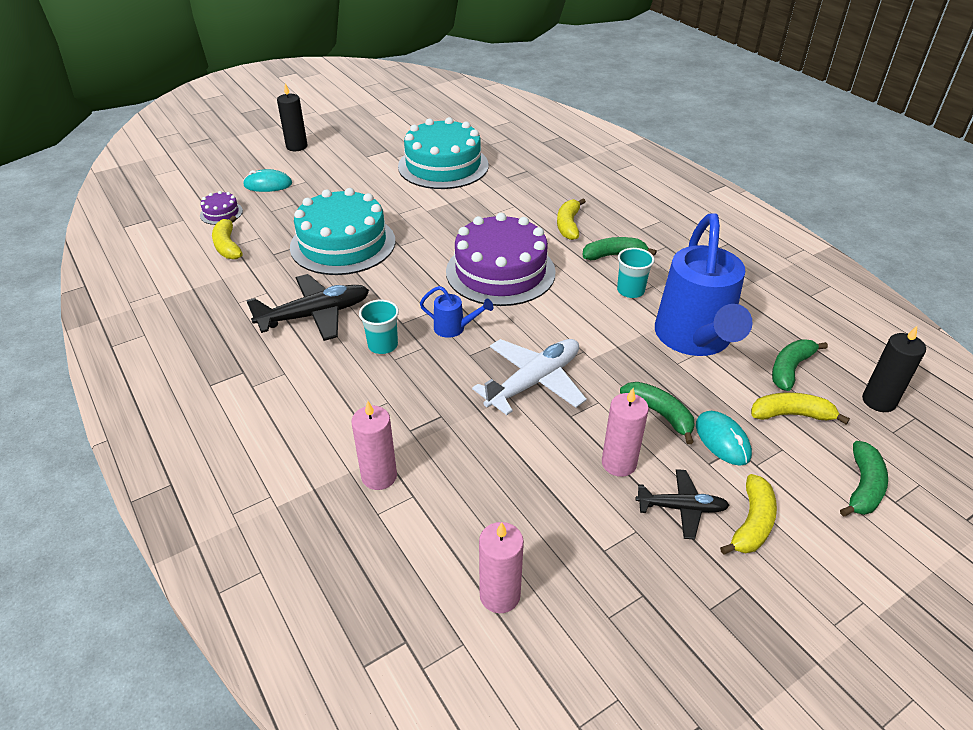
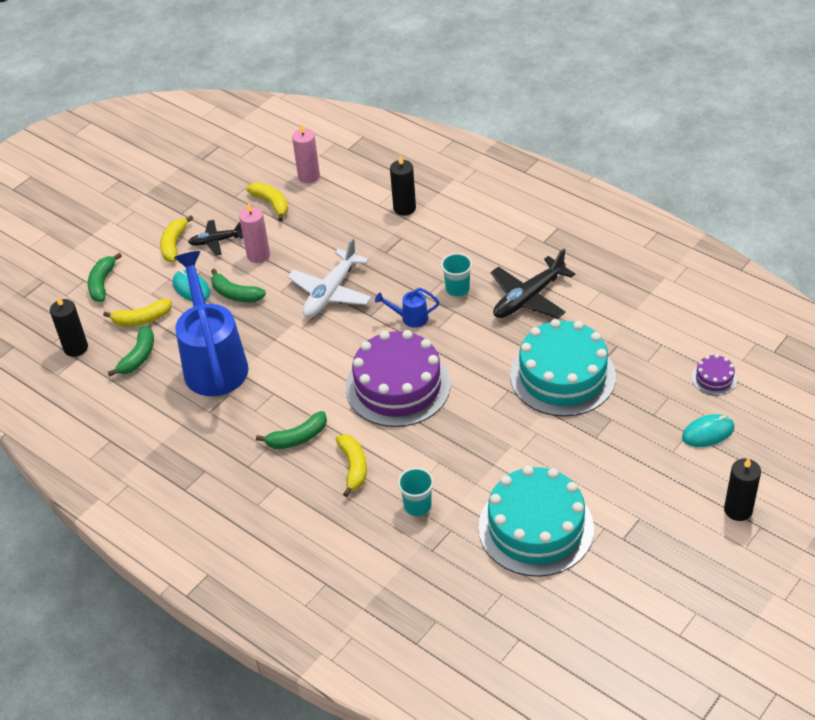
camera: 165 degrees right, 5 degrees up
yellow banana [212,216,243,259] -> yellow banana moved to [246,182,288,221]
pink candle [351,401,397,490] -> black candle [390,155,416,216]
turquoise cup [617,248,655,298] -> turquoise cup moved to [398,468,434,516]

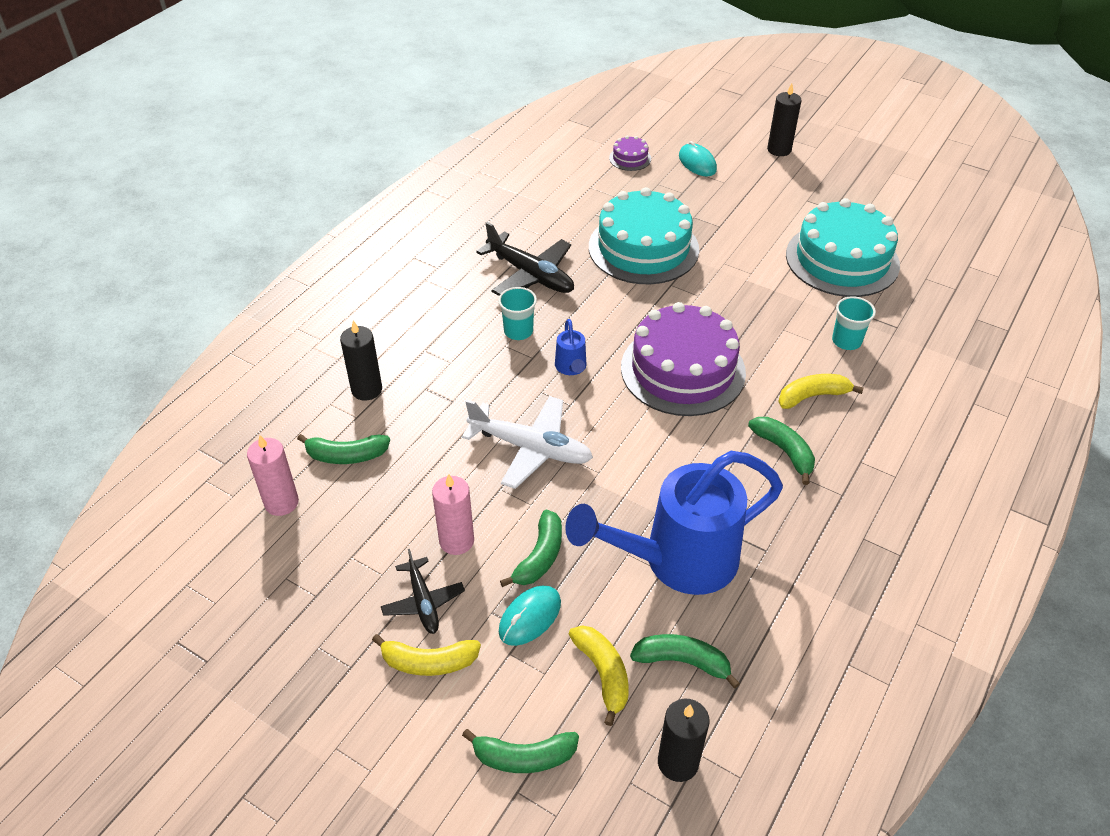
camera: 100 degrees left, 0 degrees up
yellow banana [246,182,288,221] -> none
none -> green banana [297,434,390,464]

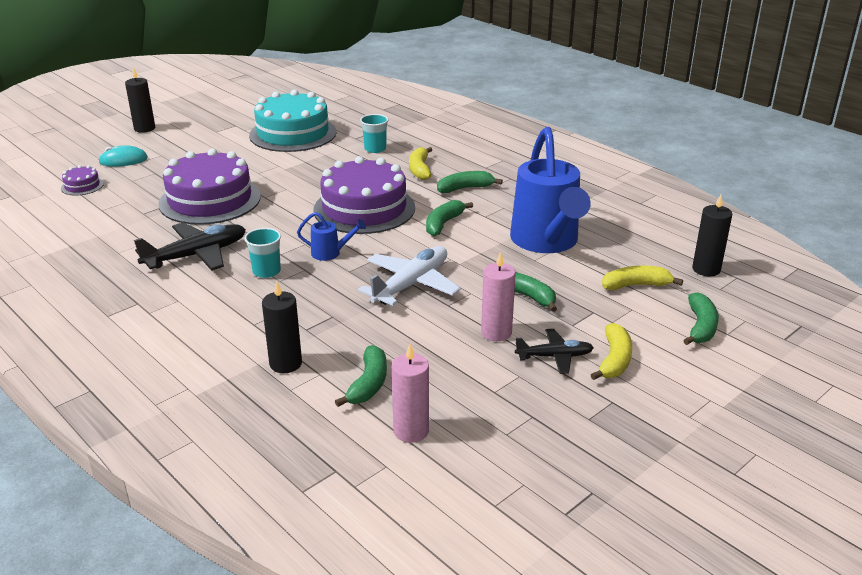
camera: 75 degrees left, 15 degrees down
turquoise mouse [499,586,561,646] -> none
turquoise cake [589,187,699,284] -> purple cake [158,149,261,225]
green banana [630,634,740,689] -> green banana moved to [426,200,473,236]

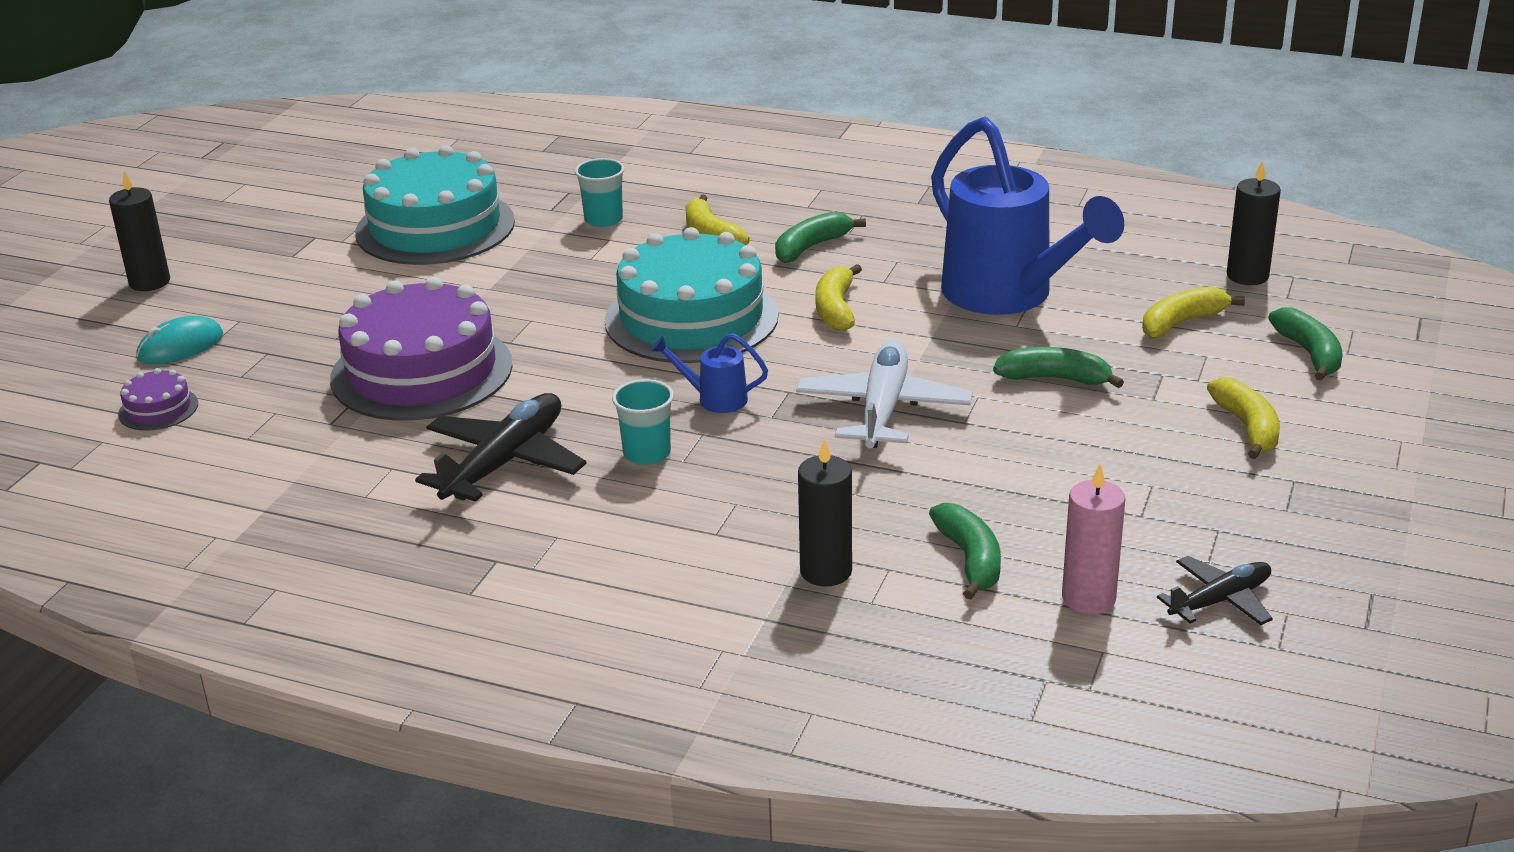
camera: 25 degrees left, 0 degrees up
blue watering can [297,212,366,261] -> blue watering can turned 150 degrees counterclockwise [651,333,768,413]
purple cake [313,156,415,234] -> turquoise cake [605,227,778,363]
green banana [426,200,473,236] -> yellow banana [815,264,862,331]
pink candle [481,252,516,341] -> none
black plane [515,329,594,374] -> black plane moved to [1157,556,1273,625]

